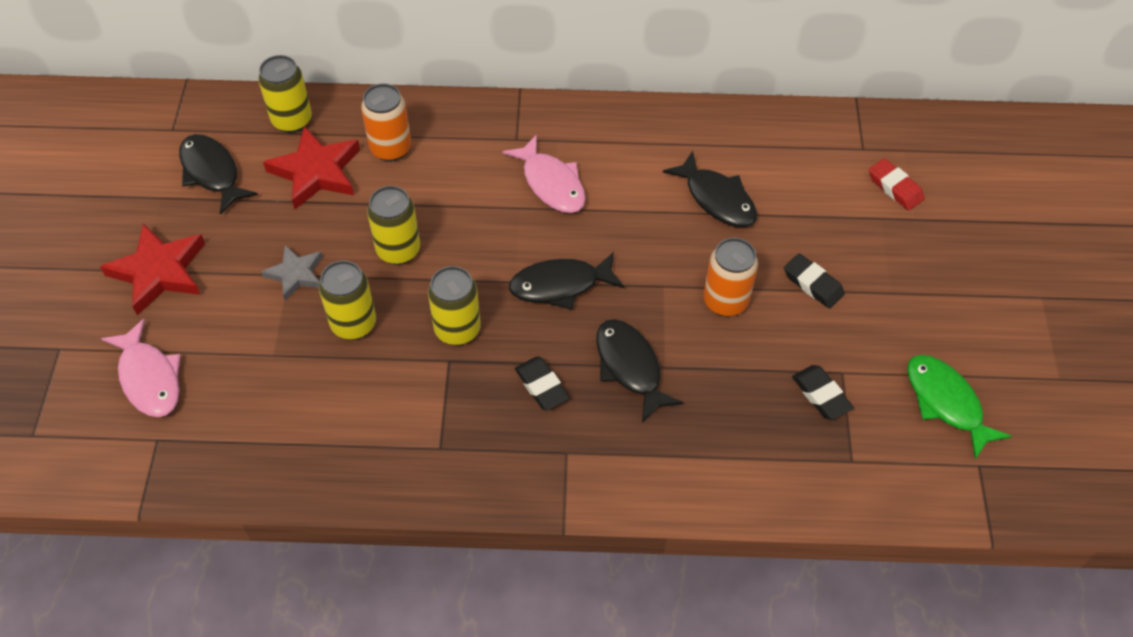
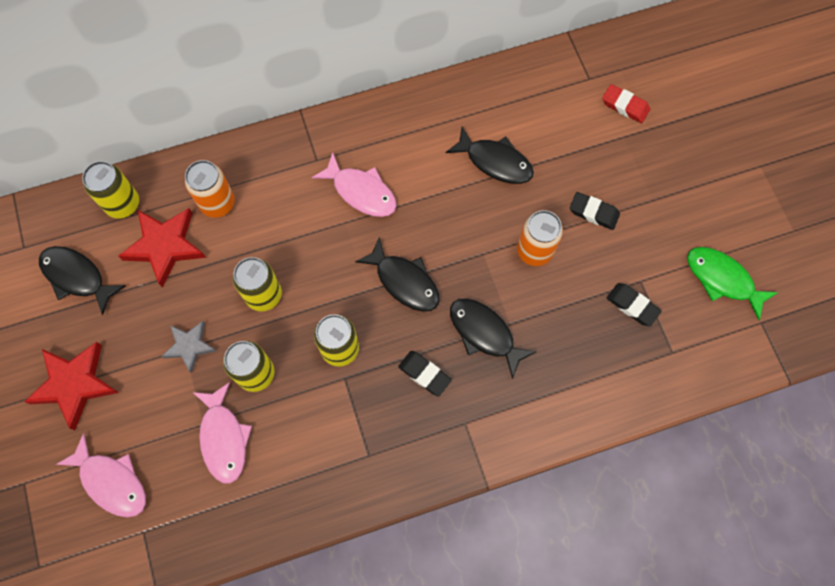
camera: 20 degrees left, 15 degrees up
black fish [509,252,624,309] -> black fish turned 105 degrees counterclockwise [355,237,439,312]
none -> pink fish [193,382,252,483]

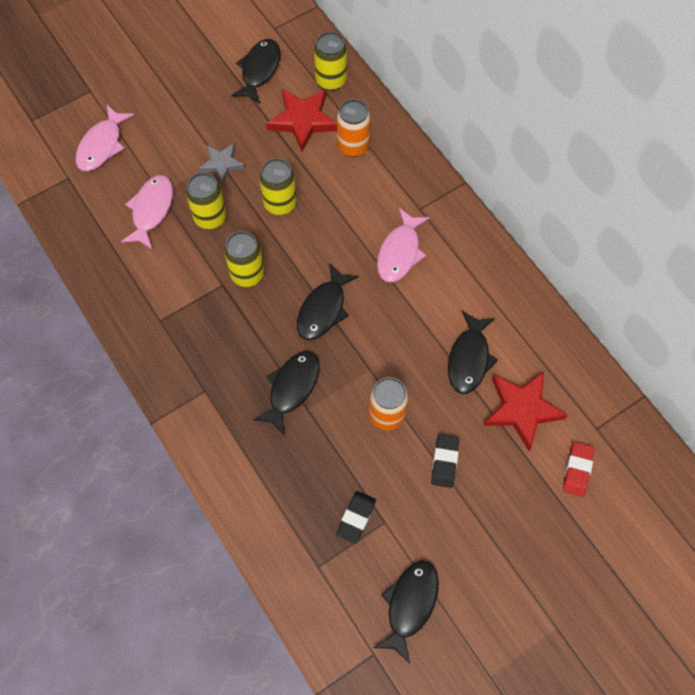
camera: 75 degrees right, 5 degrees down
red star [24,342,119,430] -> red star moved to [483,371,568,451]
pink fish [193,382,252,483] -> pink fish turned 135 degrees clockwise [121,175,173,249]
black eraser [398,351,452,396] -> none
green fish [687,247,778,320] -> black fish [374,560,439,664]

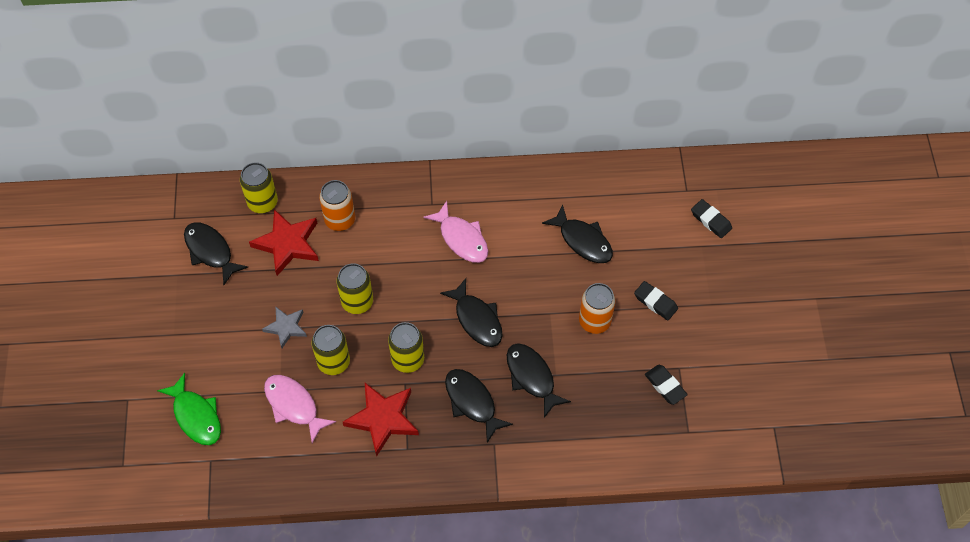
camera: 60 degrees left, 5 degrees down
pink fish [76,105,134,171] -> green fish [157,373,221,445]
black fish [374,560,439,664] -> black fish moved to [445,369,513,443]
red star [483,371,568,451] -> red star moved to [343,383,419,457]
red eraser [563,442,594,497] -> black eraser [691,199,732,238]

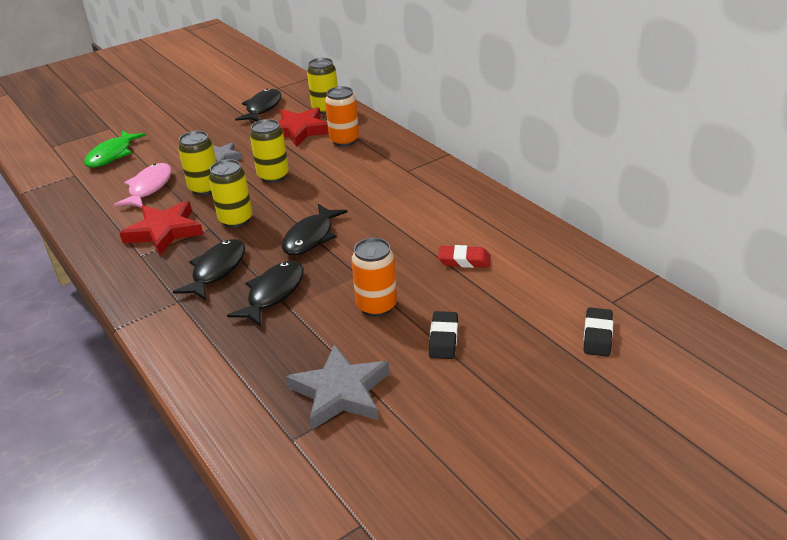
camera: 60 degrees right, 25 degrees down
pink fish [423,201,488,263] -> none
black fish [542,204,613,263] -> red eraser [438,245,491,268]
black eraser [645,365,688,405] -> grey star [286,344,390,430]

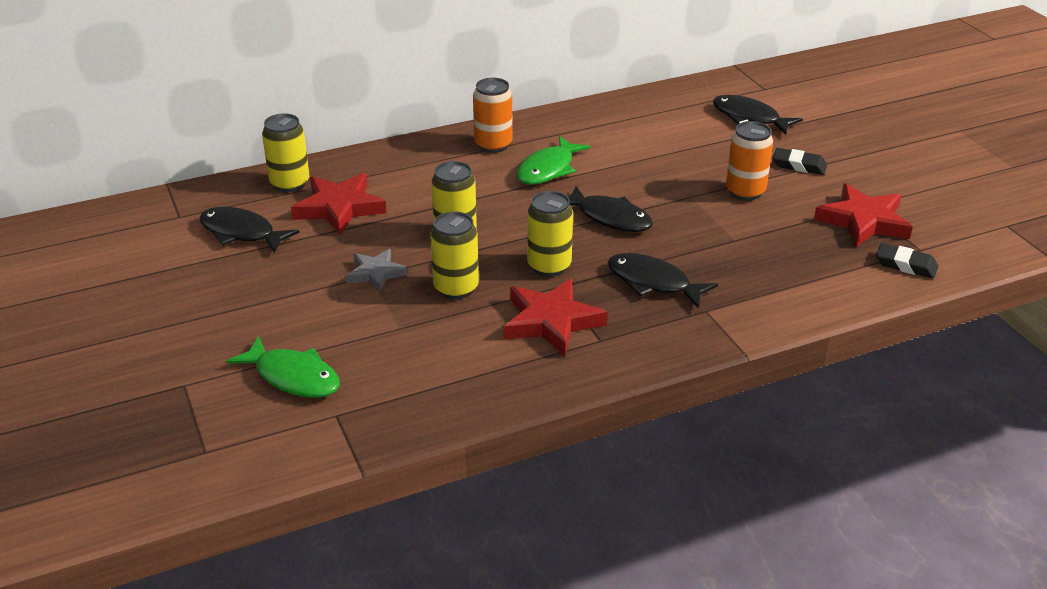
camera: 80 degrees left, 0 degrees up
pink fish [114,163,172,208] -> none
black fish [227,261,304,327] -> black fish moved to [713,95,803,135]
grey star [286,344,390,430] -> red star [814,183,913,247]
orange can [325,86,359,147] -> orange can moved to [473,78,513,153]
red eraser [438,245,491,268] -> none
black eraser [584,307,613,357] -> black eraser moved to [876,243,938,279]
none -> green fish [516,136,591,185]

